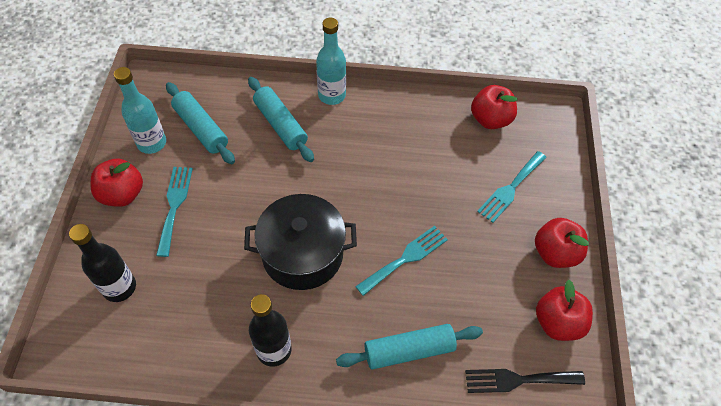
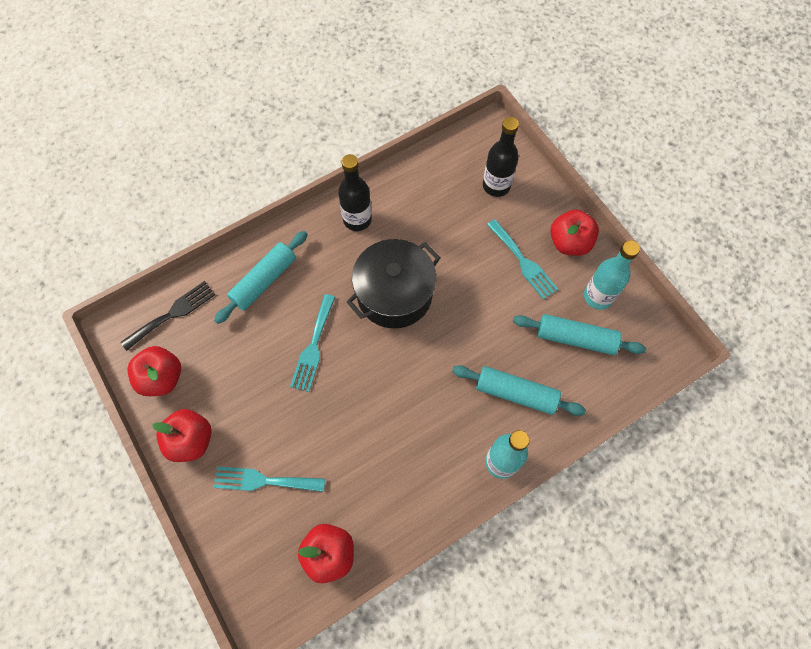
camera: 145 degrees right, 10 degrees up
turquoise fork [477,151,547,223] -> turquoise fork turned 90 degrees counterclockwise [213,466,325,492]

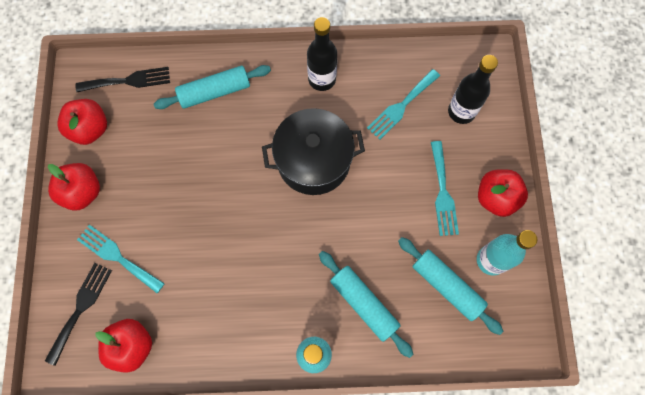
camera: 30 degrees right, 5 degrees up
turquoise fork [290,294,335,392] -> turquoise fork moved to [367,69,440,140]
none -> black fork [45,263,112,366]

